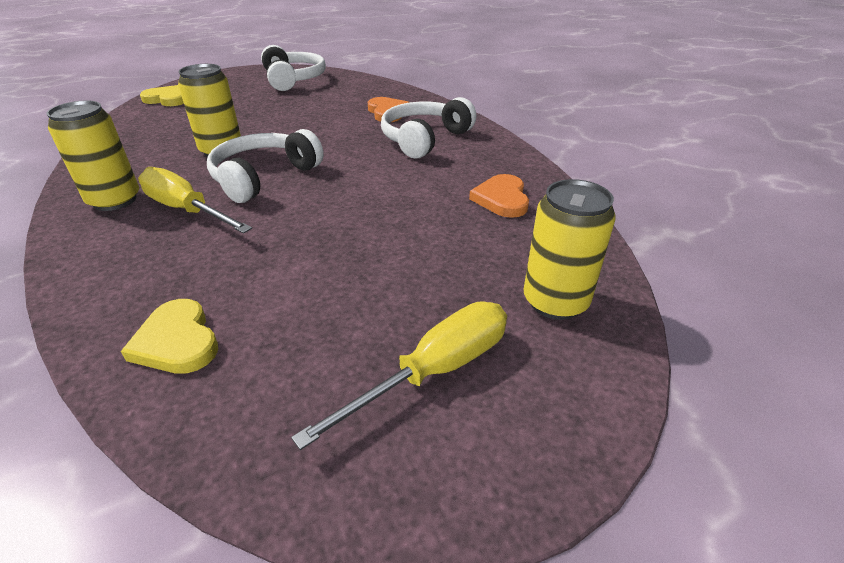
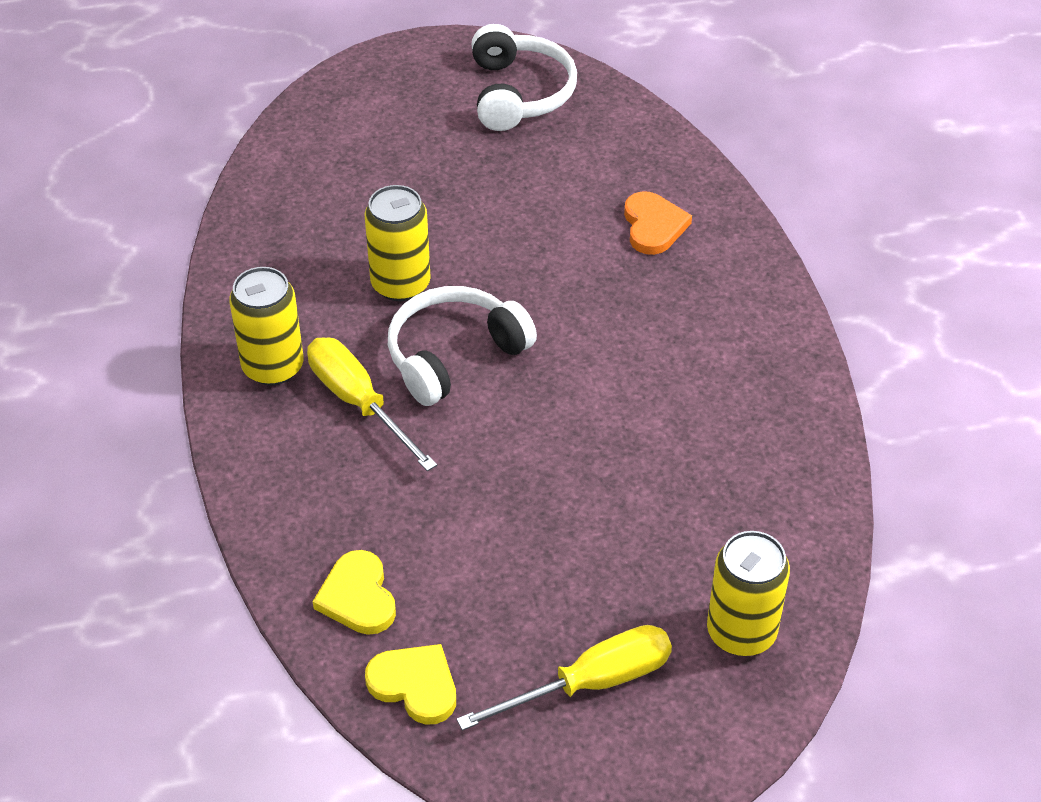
camera: 15 degrees right, 10 degrees up
yellow heart [140,85,184,106] -> yellow heart moved to [365,644,456,725]
white headphones [381,97,476,159] -> none
orange heart [469,174,529,218] -> none

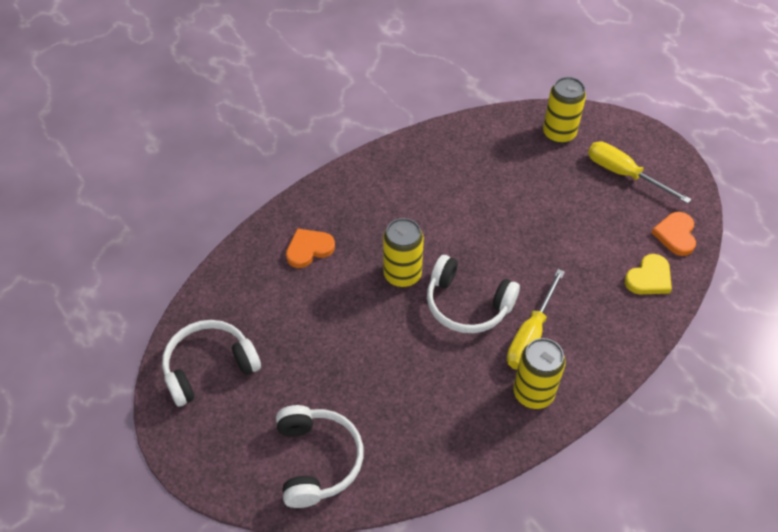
camera: 115 degrees left, 5 degrees up
yellow can [365,185,431,301] -> yellow can moved to [383,218,424,287]
yellow heart [365,644,456,725] -> orange heart [652,212,696,256]
none -> white headphones [276,405,364,508]

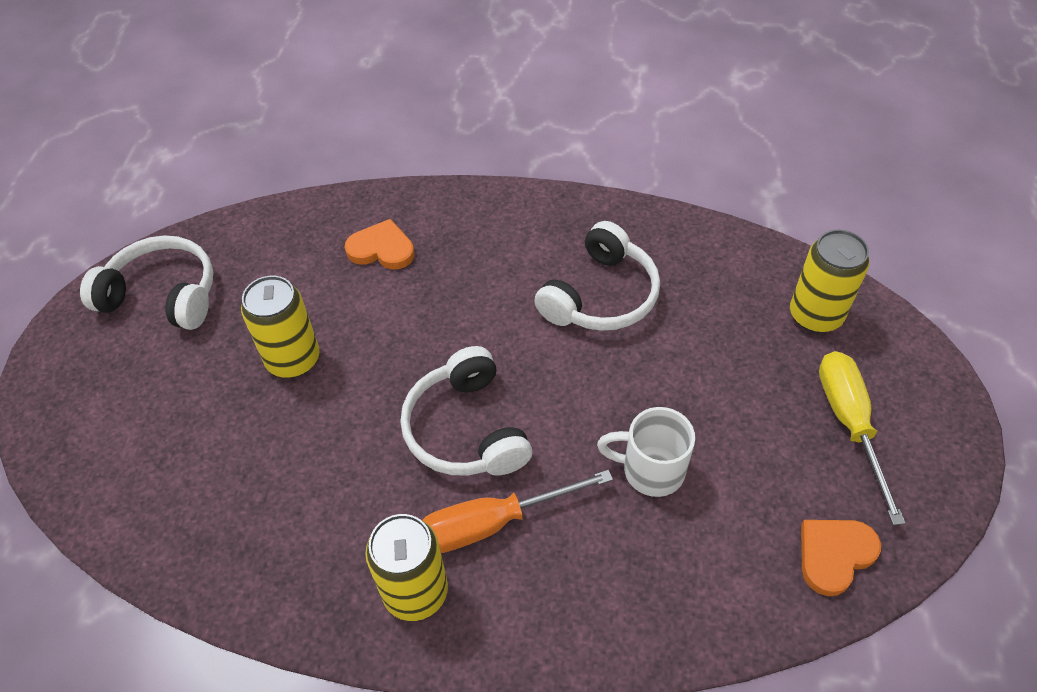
camera: 45 degrees right, 0 degrees up
white headphones [276,405,364,508] -> white headphones moved to [534,221,660,331]
yellow can [383,218,424,287] -> yellow can moved to [241,276,320,378]
yellow screwdriver [507,269,565,369] -> orange screwdriver [423,470,613,553]
yellow heart [625,254,672,294] -> none
none -> white mug [597,407,695,497]

